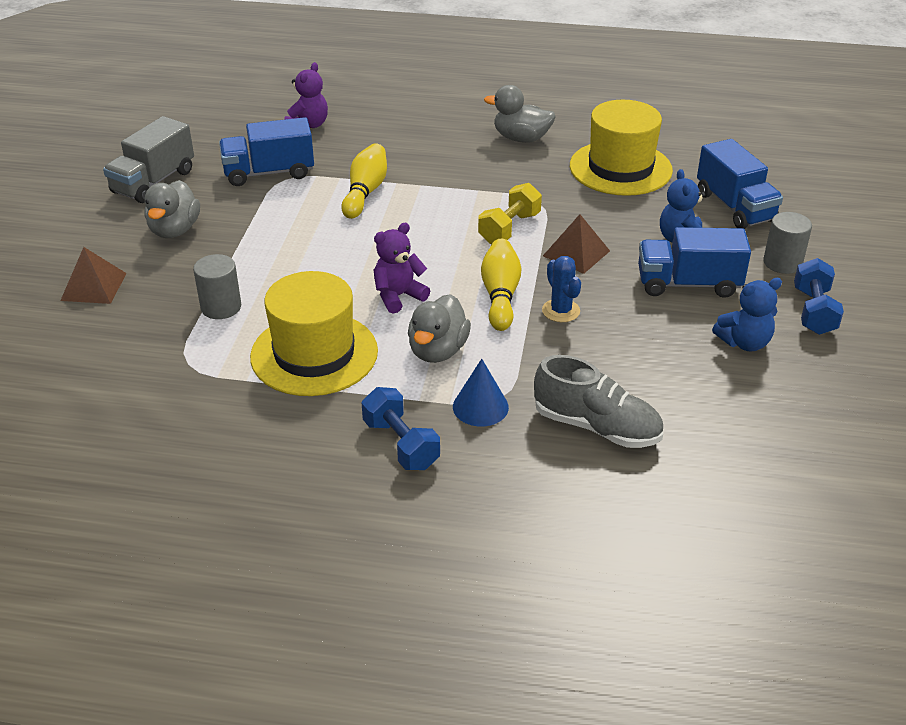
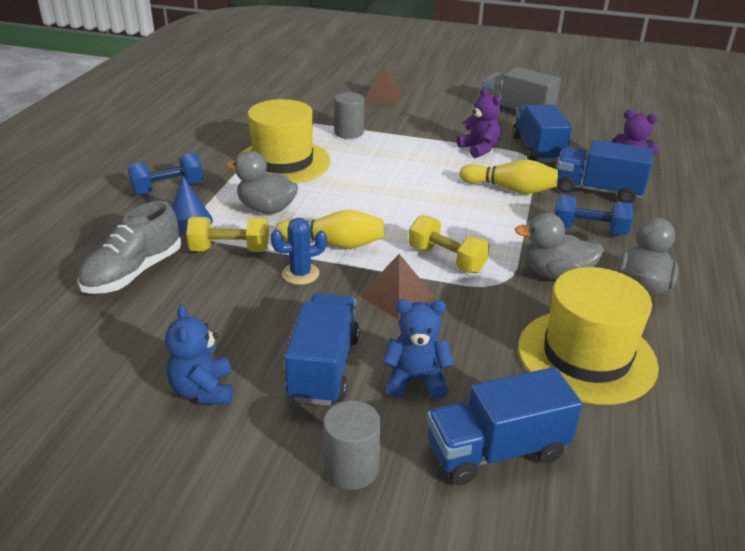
camera: 95 degrees right, 5 degrees down
grey duck [145,180,200,238] -> grey duck moved to [514,213,604,280]
purple teddy bear [374,223,430,314] -> purple teddy bear moved to [457,88,501,158]
blue dumbbell [794,258,844,335] -> blue dumbbell moved to [555,195,634,235]
none -> yellow dumbbell [186,217,269,252]
none -> blue truck [557,140,653,203]

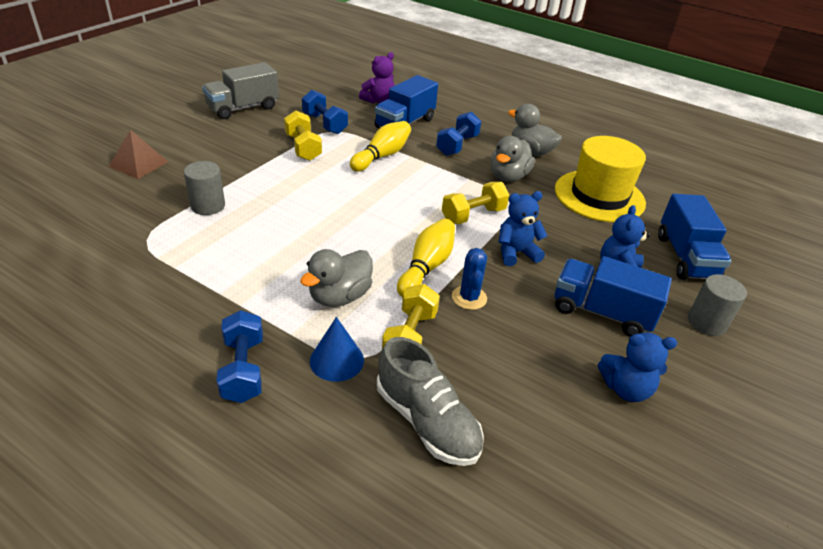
camera: 75 degrees left, 5 degrees up
yellow hat [236,99,330,183] -> none
brown pyramid [360,254,434,320] -> blue teddy bear [499,191,547,266]
purple teddy bear [457,88,501,158] -> yellow dumbbell [284,111,322,161]
blue truck [512,104,572,163] -> blue dumbbell [302,90,348,134]

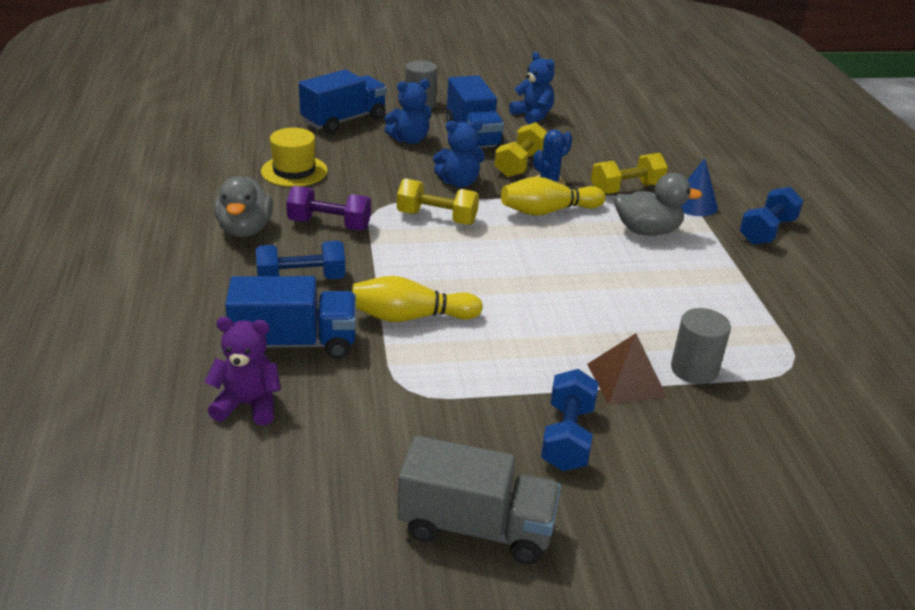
camera: 130 degrees left, 5 degrees down
brown pyramid [109,130,168,179] -> brown pyramid moved to [587,333,667,404]
yellow dumbbell [284,111,322,161] -> yellow dumbbell moved to [495,122,548,177]
blue dumbbell [302,90,348,134] -> blue dumbbell moved to [541,369,598,471]
grey shoe [377,337,484,466] -> none
grey duck [490,136,535,181] -> purple dumbbell [286,186,371,230]
blue teddy bear [499,191,547,266] -> blue teddy bear turned 45 degrees counterclockwise [433,120,485,188]
yellow hat [555,136,646,222] -> yellow hat [261,128,328,187], size x0.61

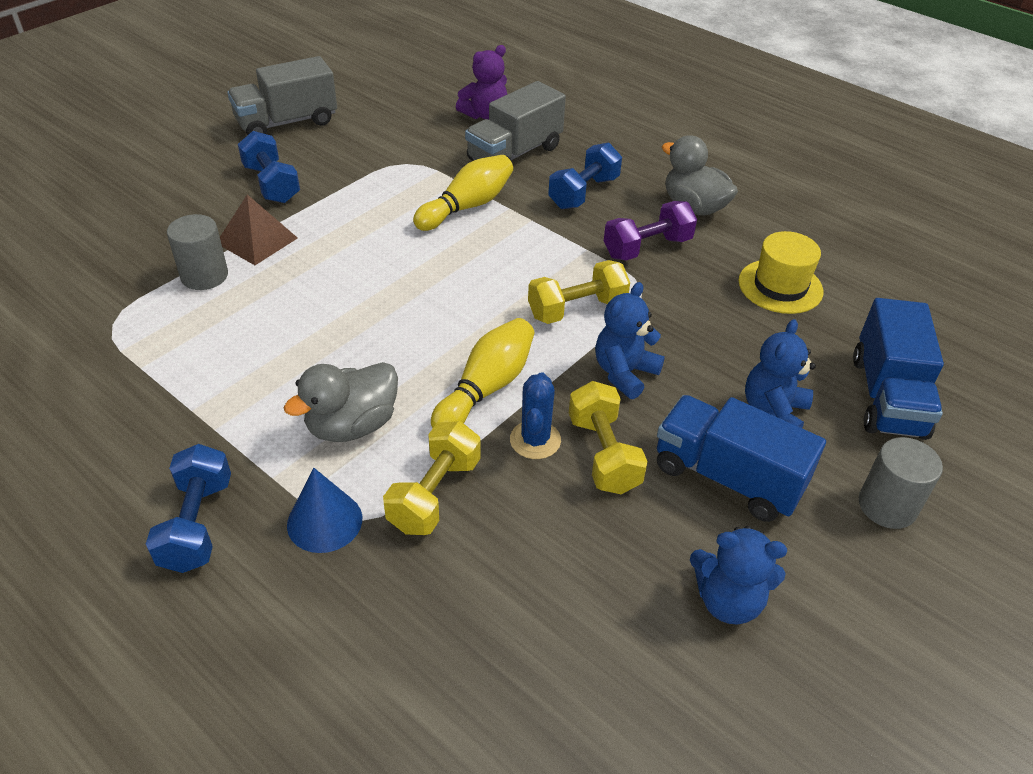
camera: 140 degrees right, 10 degrees up
blue truck [225,276,356,359] -> grey truck [465,81,566,162]

